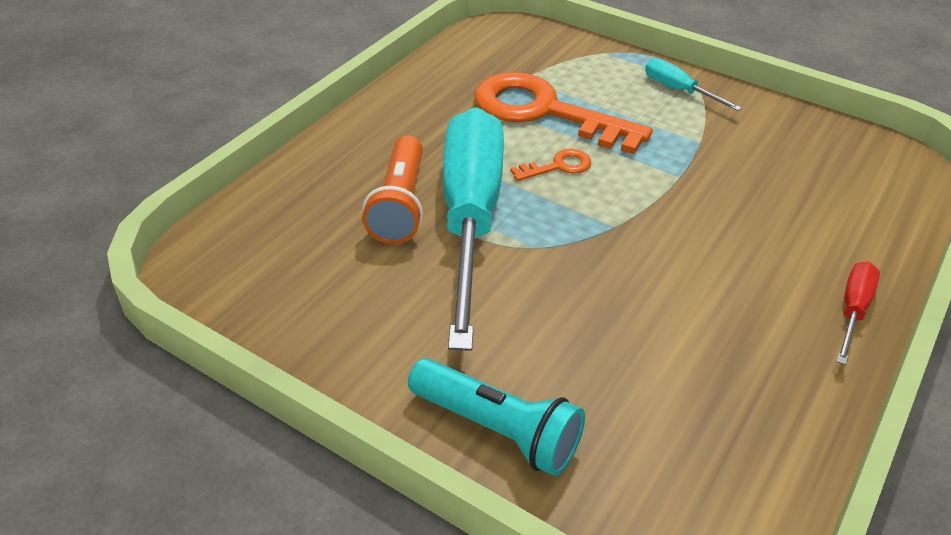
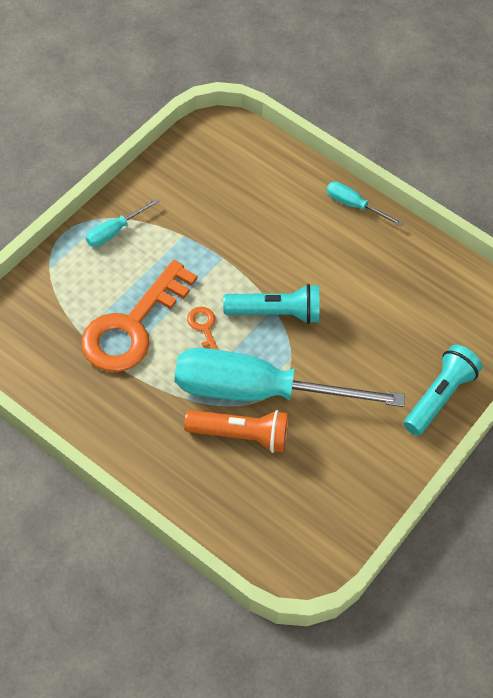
camera: 90 degrees left, 15 degrees up
red screwdriver [836,262,880,365] -> turquoise screwdriver [326,182,403,226]
none -> turquoise flashlight [223,284,319,324]

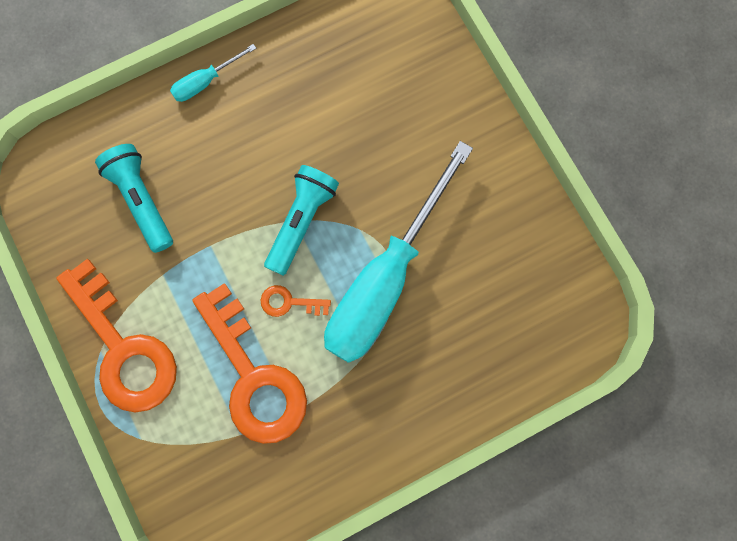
camera: 60 degrees left, 20 degrees up
turquoise screwdriver [86,199,159,247] -> orange key [56,259,177,413]
orange flashlight [184,410,289,453] -> none
turquoise flashlight [404,344,483,436] -> turquoise flashlight moved to [95,144,173,253]

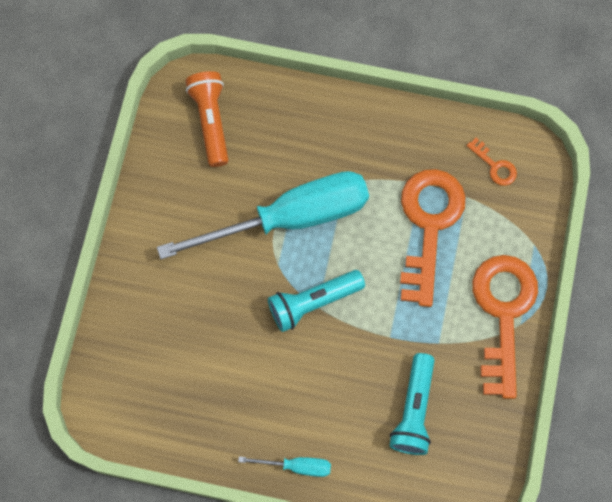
camera: 140 degrees left, 5 degrees down
orange key [261,285,331,317] -> orange key moved to [467,138,517,186]
none -> orange flashlight [186,71,228,167]

